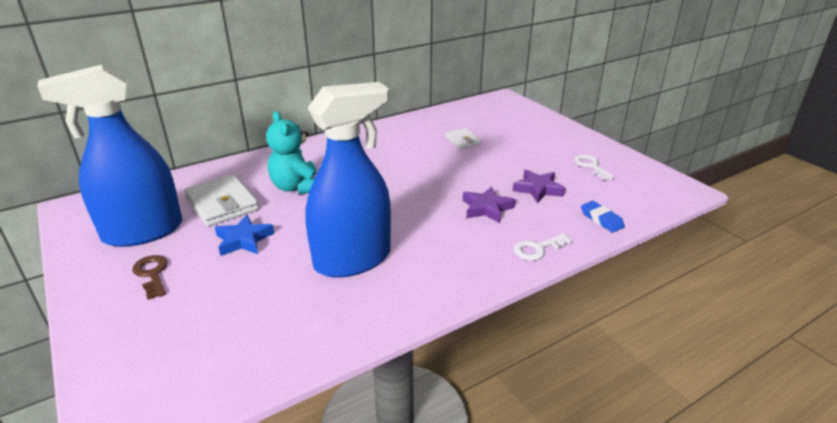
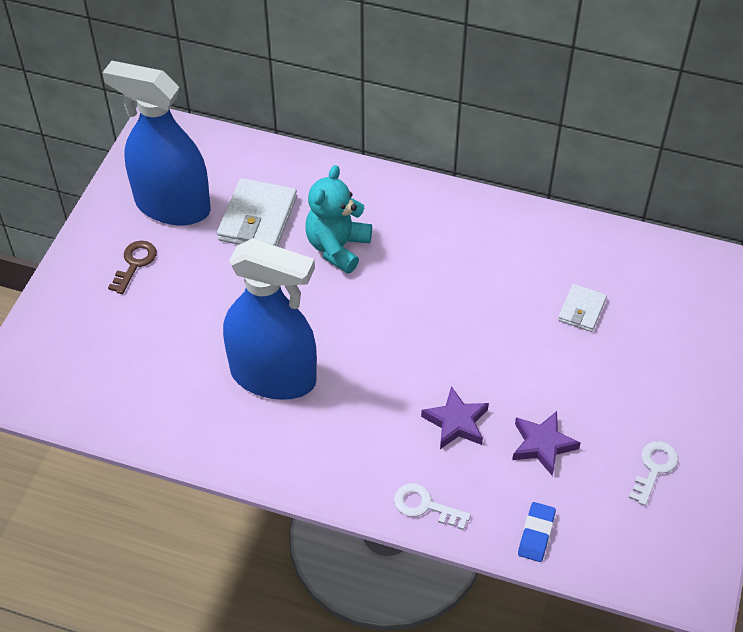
camera: 50 degrees right, 20 degrees up
blue star [215,215,274,256] -> none

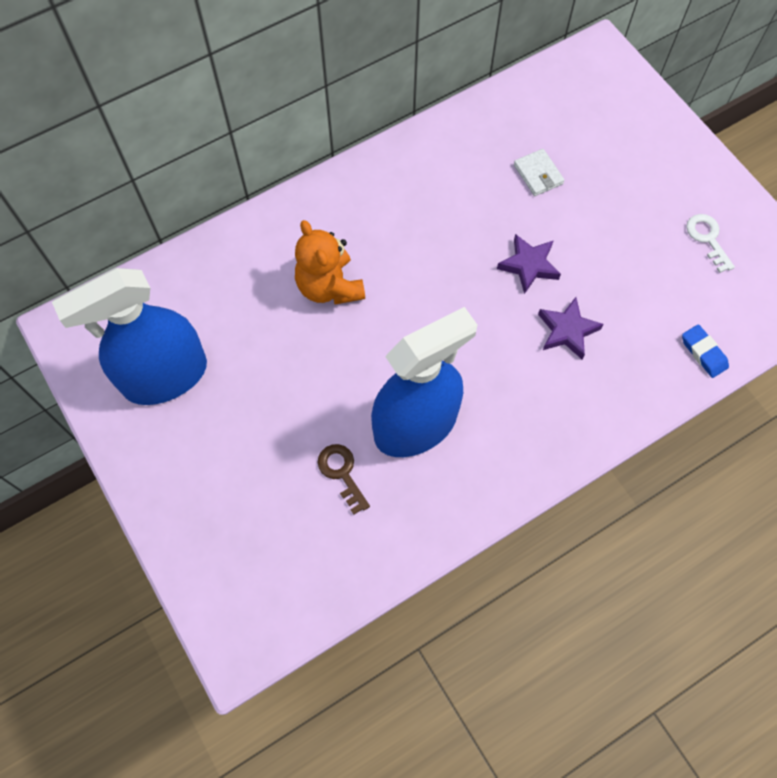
camera: 50 degrees left, 15 degrees up
brown key [108,241,157,294] -> brown key moved to [318,444,370,515]
white wallet [217,178,297,247] -> none
turquoise teddy bear [305,165,372,274] -> orange teddy bear [295,220,365,305]
white key [394,483,471,530] -> none
purple star [512,411,581,476] -> purple star moved to [497,234,561,294]

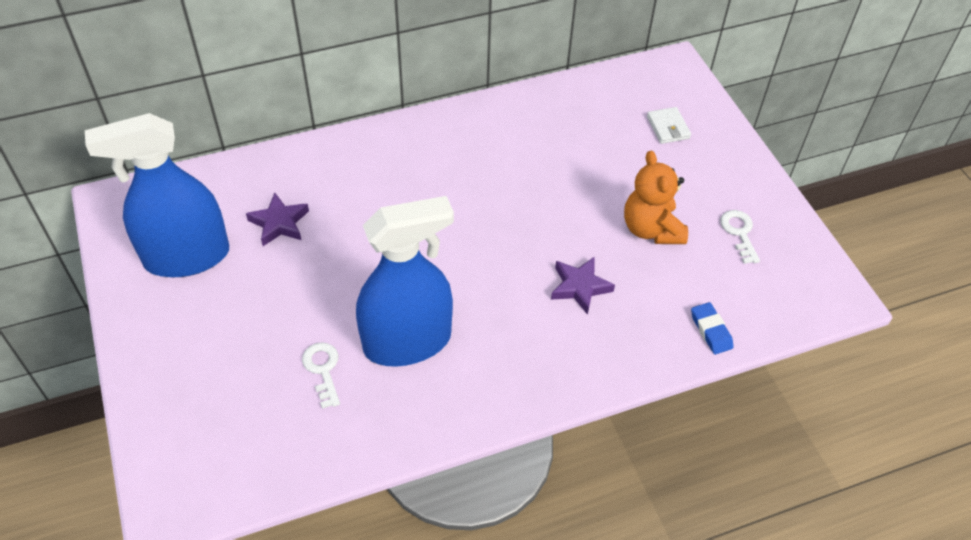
camera: 10 degrees right, 15 degrees down
orange teddy bear [295,220,365,305] -> orange teddy bear moved to [624,151,688,244]
brown key [318,444,370,515] -> white key [302,342,340,409]
purple star [497,234,561,294] -> purple star moved to [246,193,309,246]
white wallet [514,149,564,196] -> white wallet moved to [647,107,691,144]

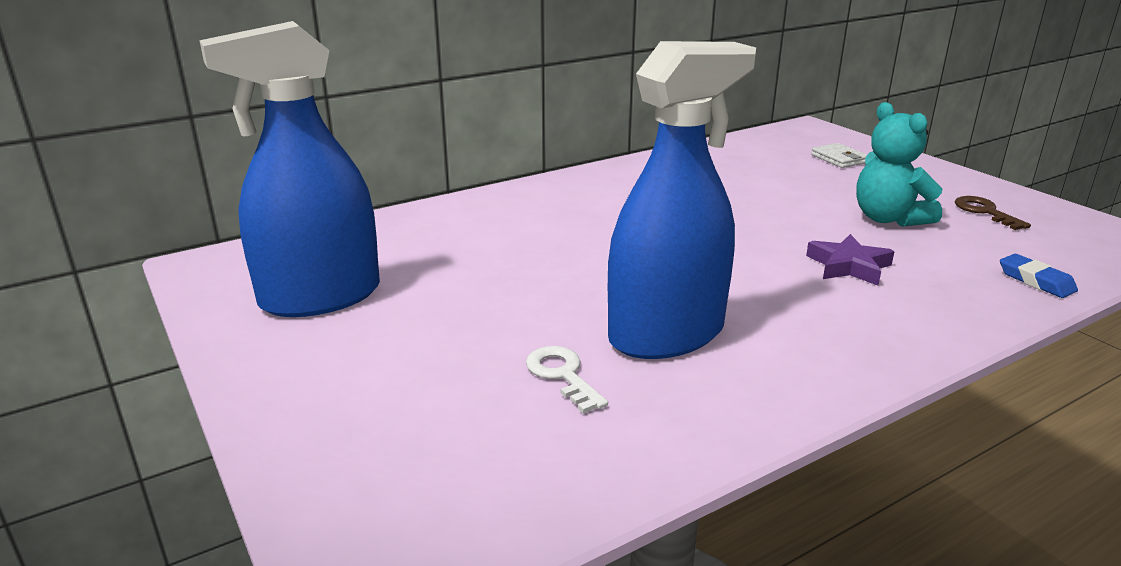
camera: 10 degrees left, 25 degrees down
purple star [246,193,309,246] -> none
orange teddy bear [624,151,688,244] -> turquoise teddy bear [856,102,943,227]
white key [720,210,760,264] -> brown key [955,196,1031,230]

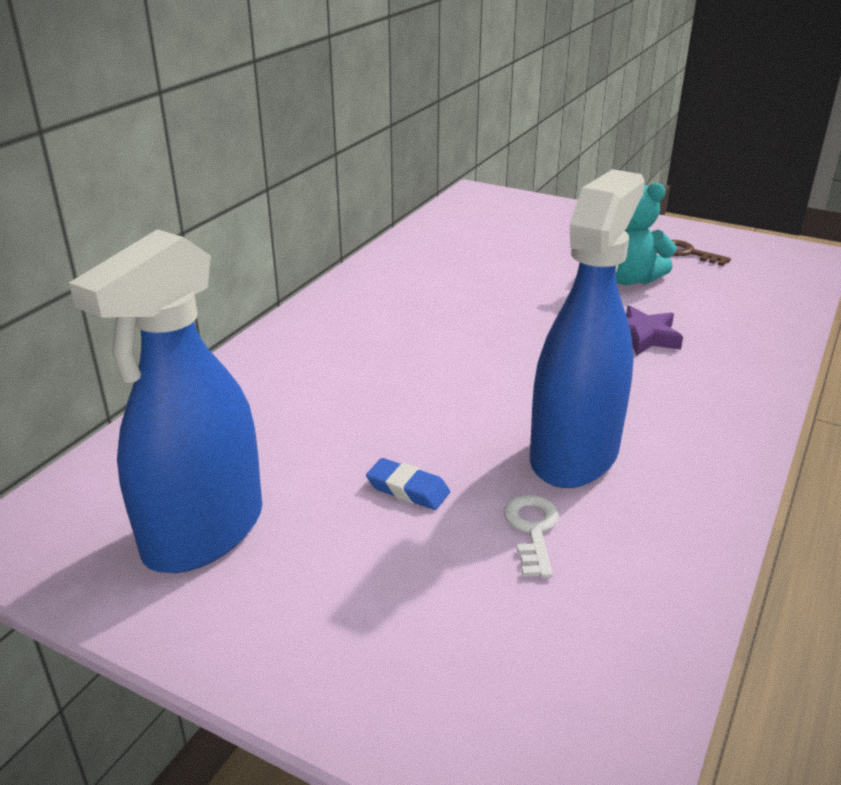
camera: 30 degrees left, 5 degrees up
white key [526,346,608,413] -> white key turned 60 degrees clockwise [503,495,559,578]
white wallet [811,143,867,168] -> none
blue eraser [1000,254,1078,298] -> blue eraser moved to [366,458,450,510]

